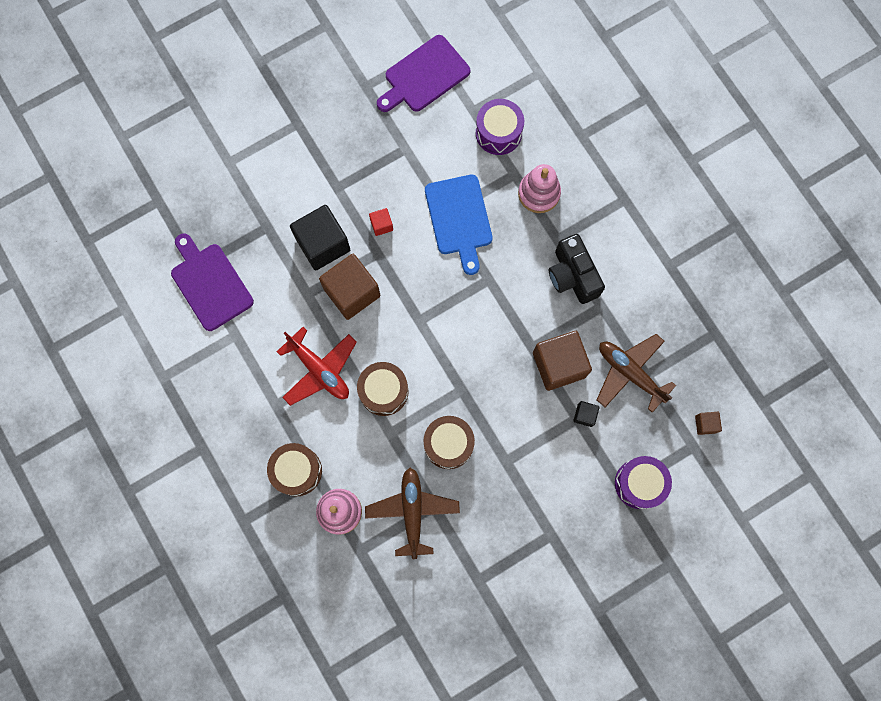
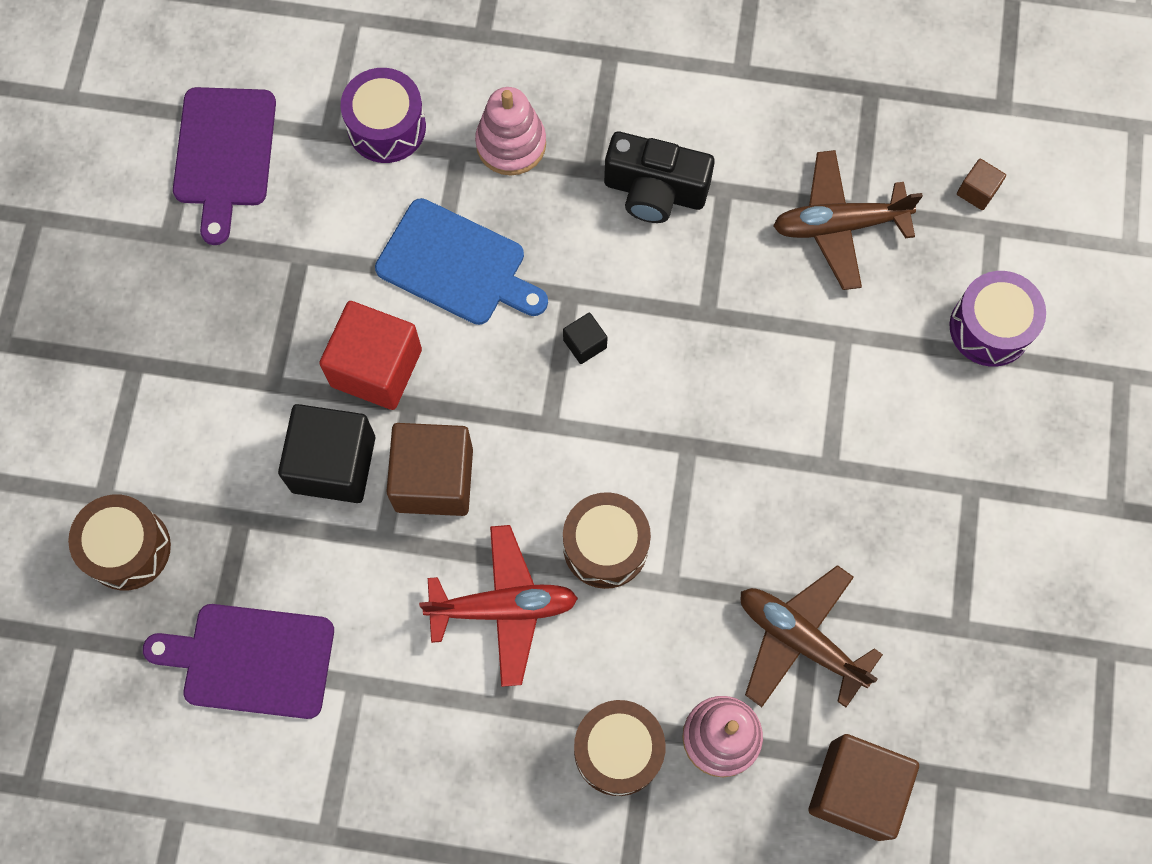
camera: 50 degrees left, 5 degrees down
red cube [369,208,393,236] -> red cube [319,301,422,410], size x2.20
brown drum [423,416,475,469] -> brown drum moved to [68,495,171,590]
brown cube [533,331,592,391] -> brown cube moved to [809,734,919,841]
black cube [573,401,600,427] -> black cube moved to [563,313,608,364]

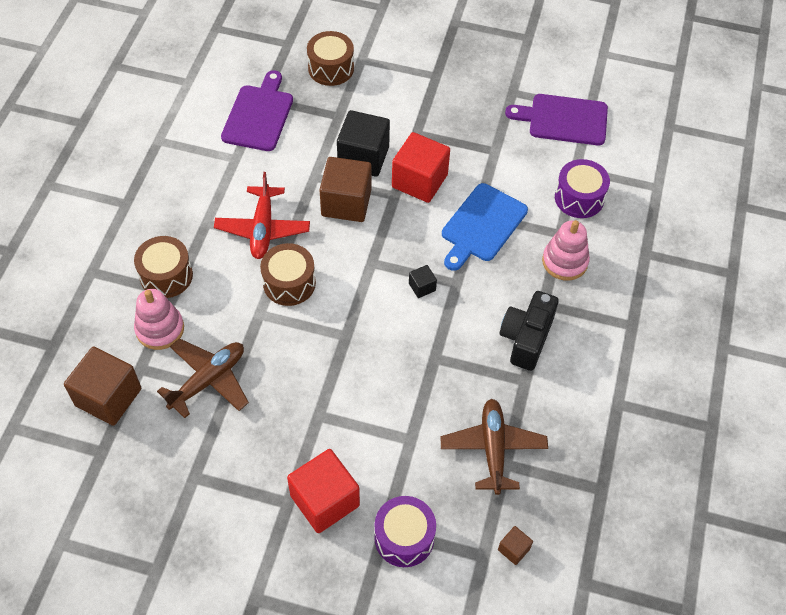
camera: 95 degrees right, 15 degrees down
none -> red cube [287,449,360,533]

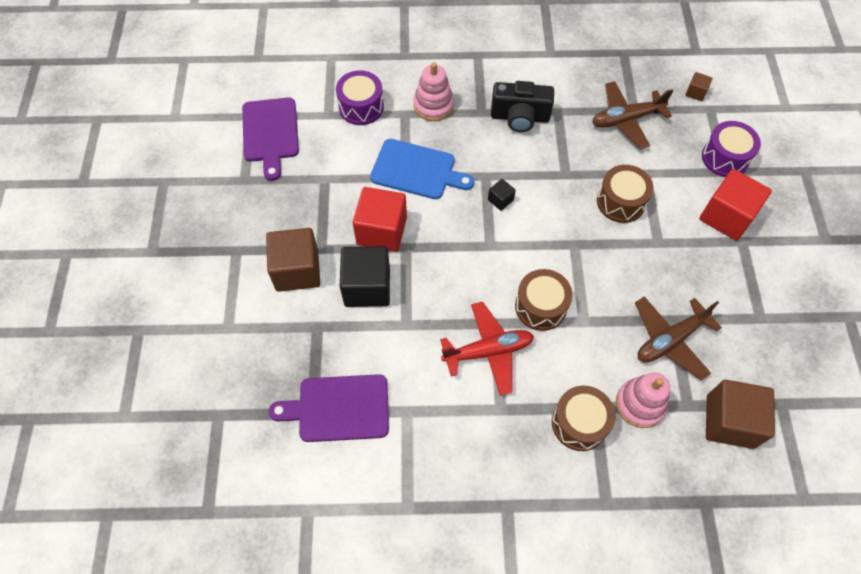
camera: 105 degrees left, 5 degrees up
brown plane [157,338,249,418] -> brown plane turned 60 degrees counterclockwise [635,296,722,381]
brown drum [307,31,354,86] -> brown drum moved to [597,165,653,223]
brown cube [319,157,372,222] -> brown cube moved to [266,228,320,292]

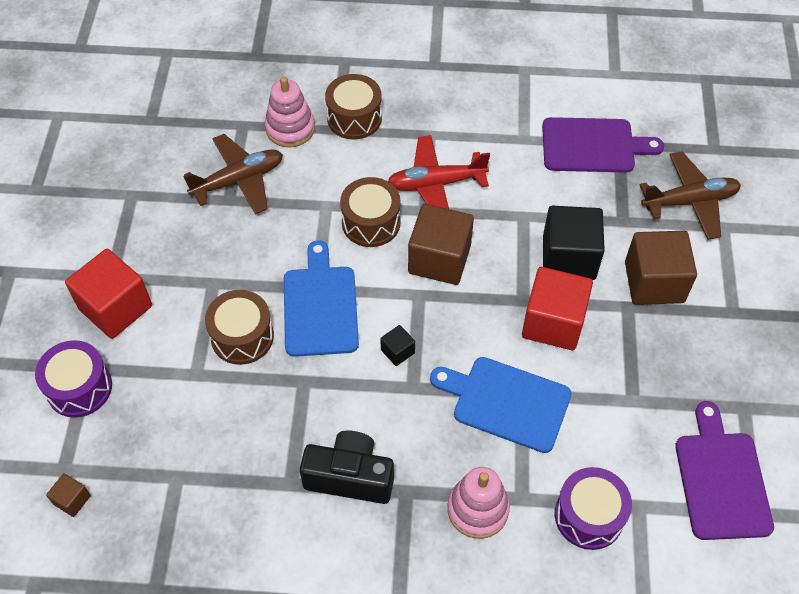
camera: 175 degrees left, 5 degrees down
brown plane [592,81,673,149] -> brown plane moved to [639,151,741,240]
brown cube [706,380,775,449] -> brown cube moved to [408,204,474,285]
none -> blue cutting board [284,240,359,357]

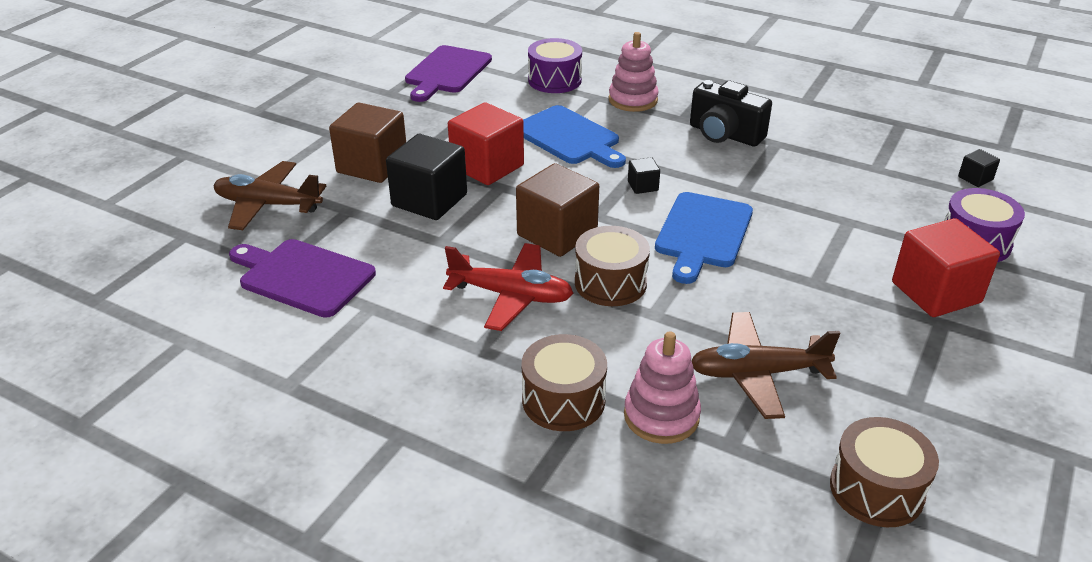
camera: 155 degrees left, 20 degrees down
brown cube [46,473,91,517] -> black cube [958,149,1000,187]
brown drum [205,290,274,365] -> brown drum moved to [830,417,939,527]

